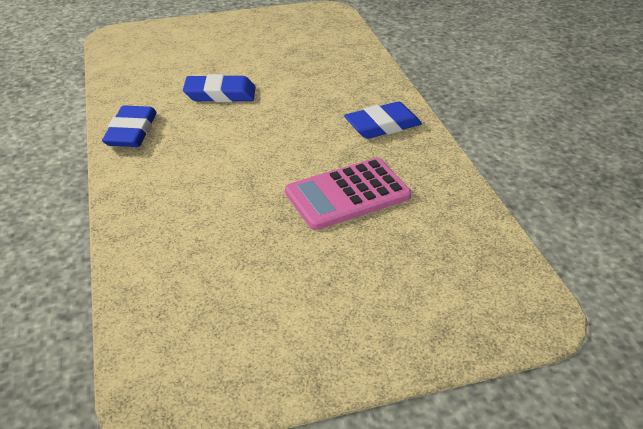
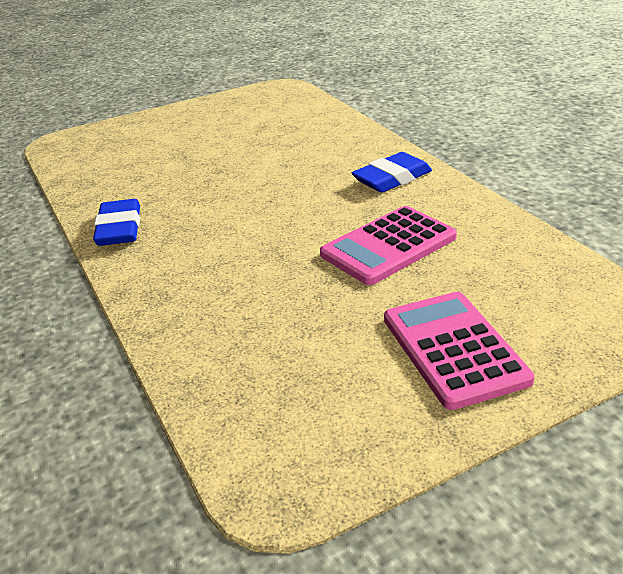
camera: 10 degrees left, 5 degrees down
blue eraser [183,74,256,102] -> none
none -> pink calculator [384,292,534,410]

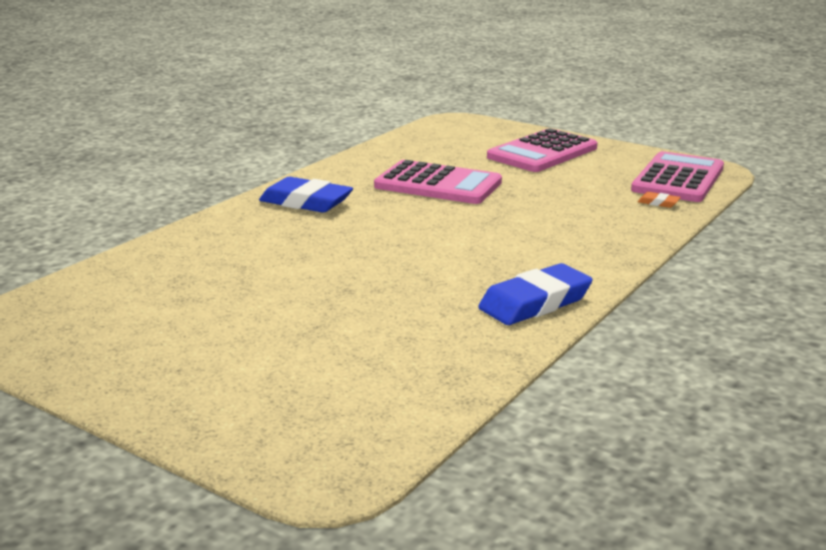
camera: 120 degrees left, 10 degrees down
none -> pink calculator [631,151,724,202]
none -> orange eraser [638,192,681,208]

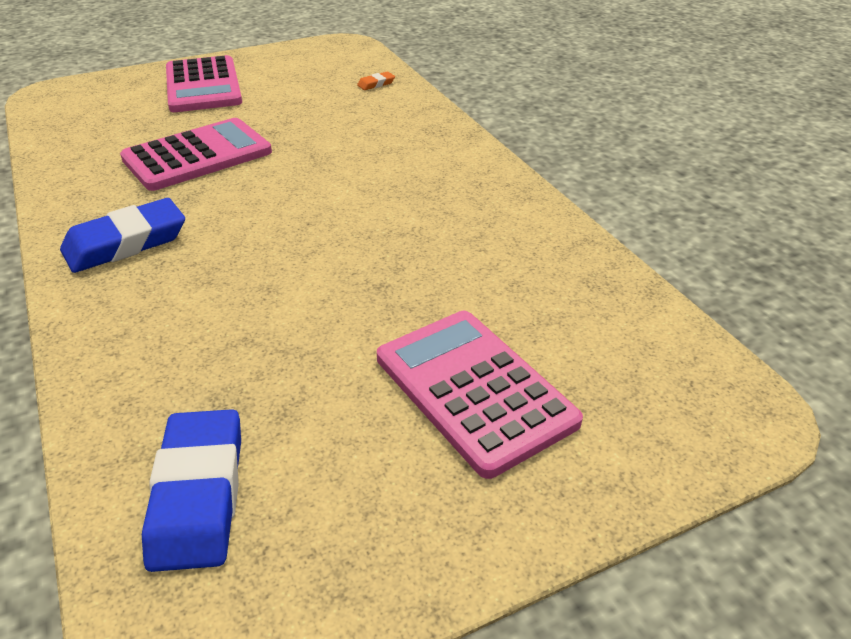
camera: 60 degrees left, 15 degrees up
blue eraser [478,263,593,325] -> blue eraser moved to [142,409,241,572]
pink calculator [631,151,724,202] -> pink calculator moved to [377,311,583,479]

